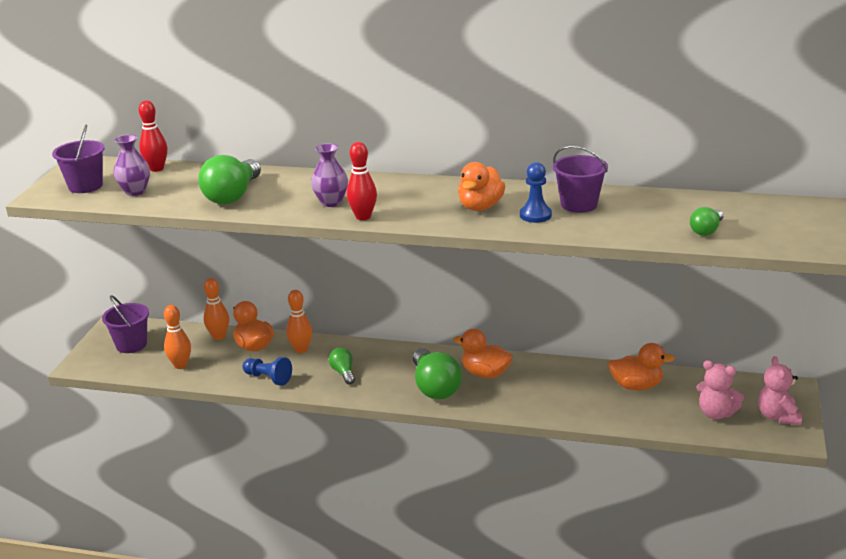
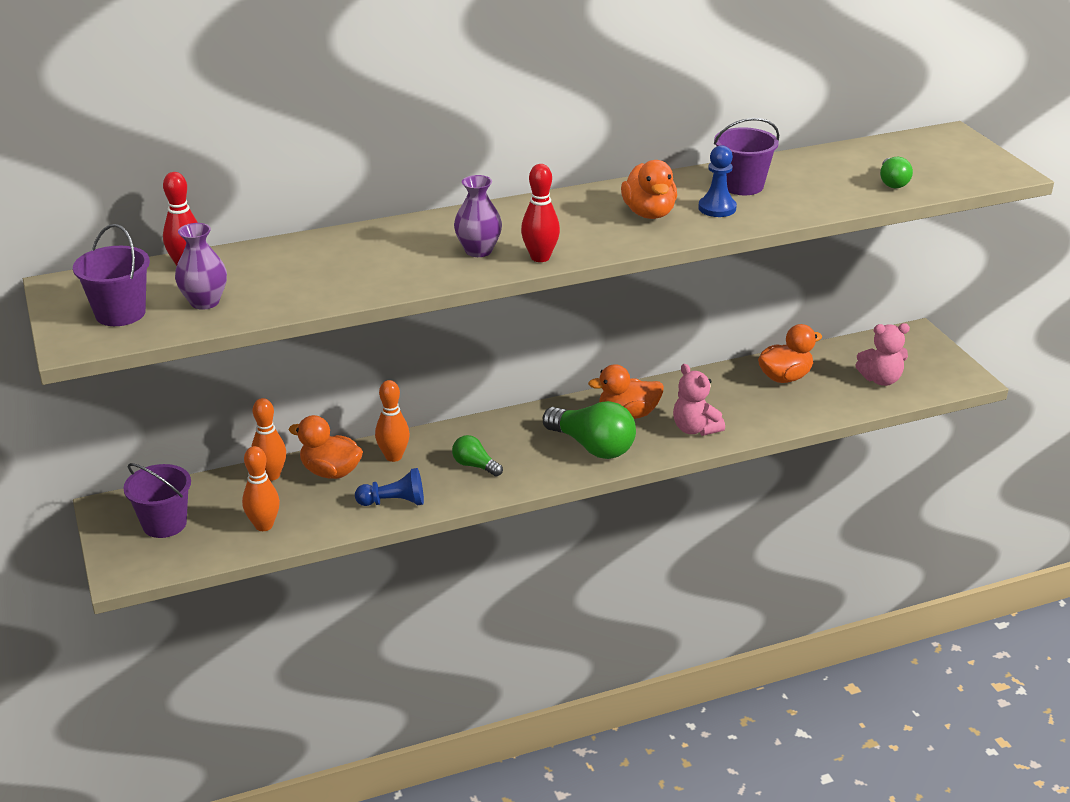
camera: 35 degrees left, 5 degrees up
green light bulb [198,155,261,204] -> none
pink teddy bear [758,356,802,425] -> pink teddy bear moved to [673,364,725,436]

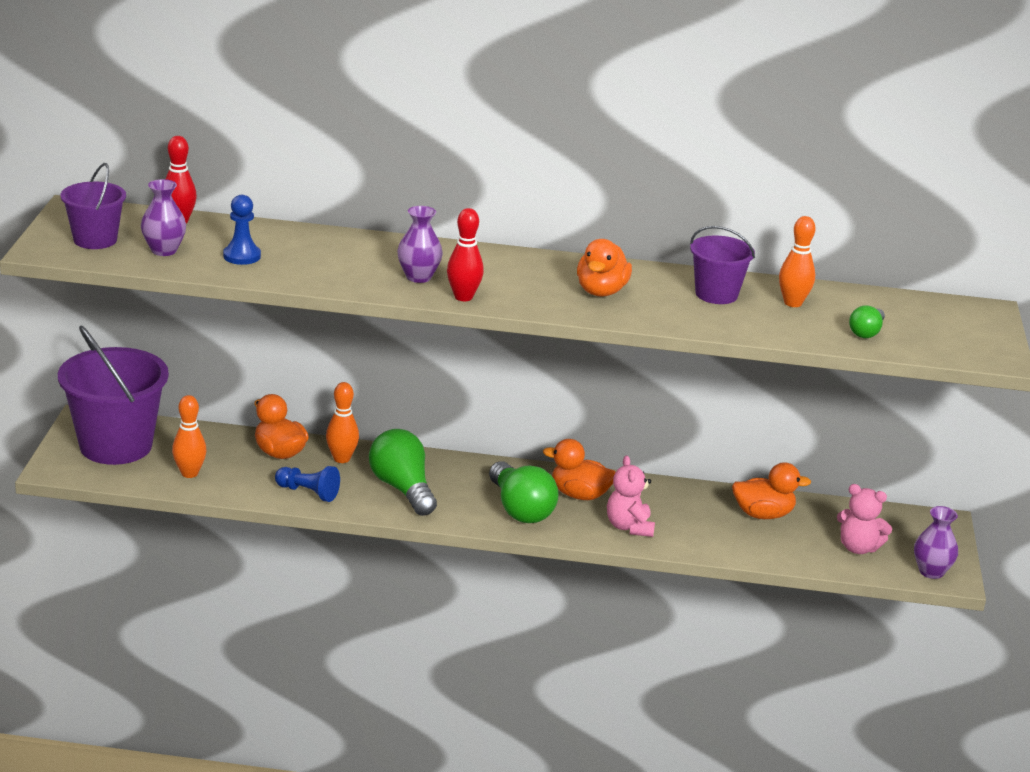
camera: 25 degrees right, 5 degrees down
purple bucket [123,463,191,538] -> purple bucket [58,325,169,465], size x1.80
orange bowling pin [251,398,286,481] -> orange bowling pin moved to [779,216,816,307]
green light bulb [452,435,503,476] -> green light bulb [369,429,437,516], size x1.88
blue pawn [698,145,737,217] -> blue pawn moved to [223,195,261,265]
none -> purple vase [914,506,958,579]

